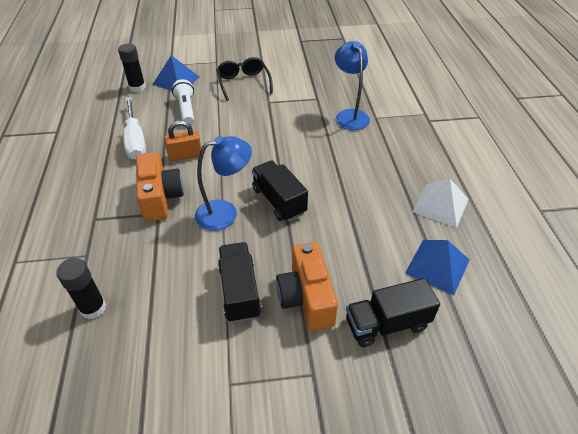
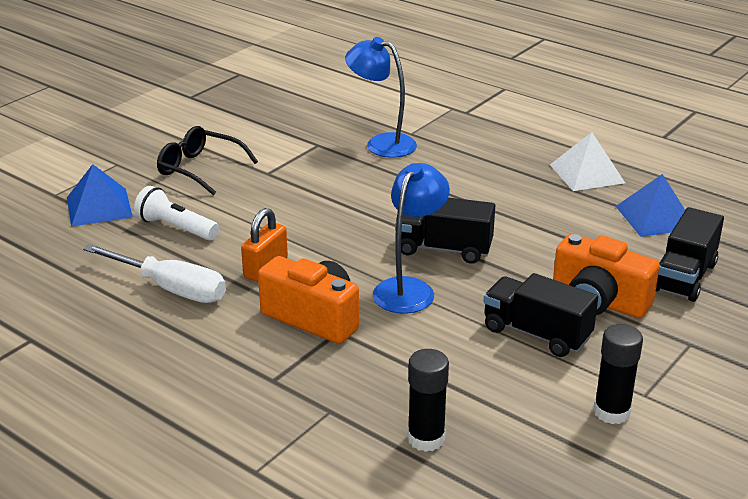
camera: 45 degrees left, 15 degrees down
black glue stick [118,43,146,92] -> black glue stick moved to [594,324,643,424]

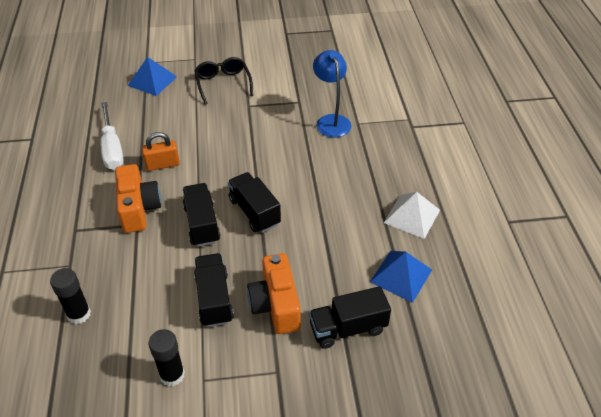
camera: 45 degrees right, 15 degrees up
white flashlight [134,186,219,240] -> none
blue lamp [373,163,450,314] -> black truck [183,183,221,247]

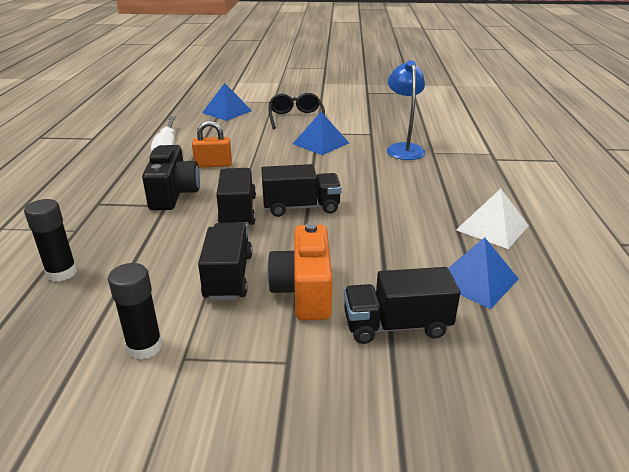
camera: 10 degrees right, 15 degrees down
orange camera [115,164,161,233] -> black camera [142,145,200,210]
black truck [228,172,281,233] -> black truck turned 105 degrees clockwise [261,164,342,217]
none -> blue pyramid [293,112,349,155]

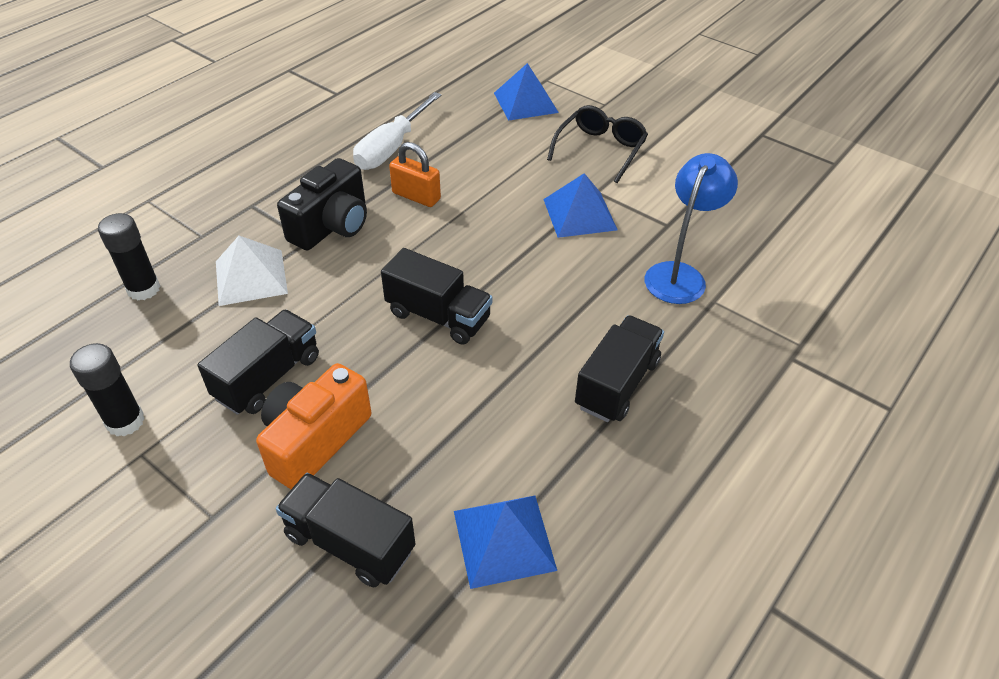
camera: 35 degrees right, 15 degrees up
black truck [216,168,256,225] -> black truck moved to [575,315,664,422]
white pyramid [456,189,529,249] -> white pyramid moved to [216,236,288,306]

